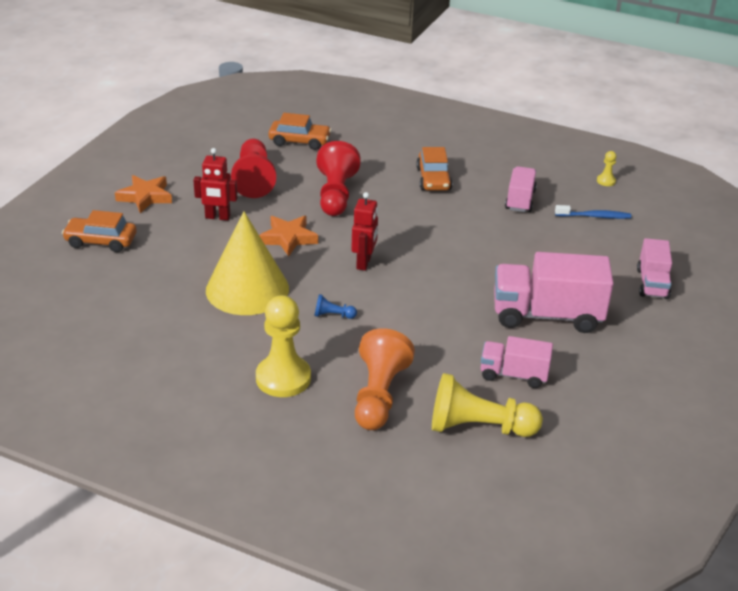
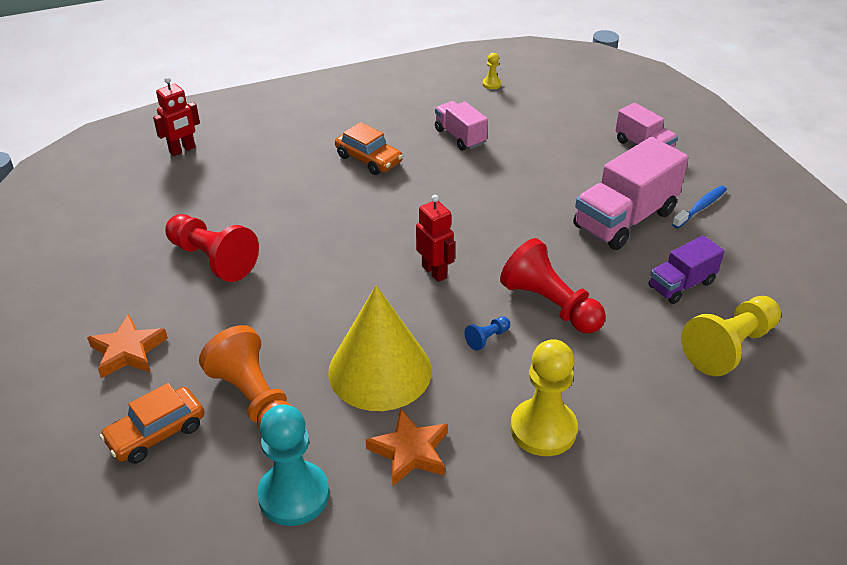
camera: 45 degrees left, 5 degrees up
red robot [193,148,237,221] -> red robot moved to [153,77,200,156]
orange star [259,216,318,256] -> orange star moved to [366,408,448,486]
orange car [268,113,331,150] -> none
red pawn [316,141,361,216] -> red pawn moved to [500,238,606,333]
orange pawn [355,328,415,430] -> orange pawn moved to [199,325,291,430]
pink truck [481,336,553,388] -> purple truck [649,235,724,304]
blue toothbrush [555,205,631,219] -> blue toothbrush moved to [672,186,727,228]
none -> turquoise pawn [257,404,329,526]

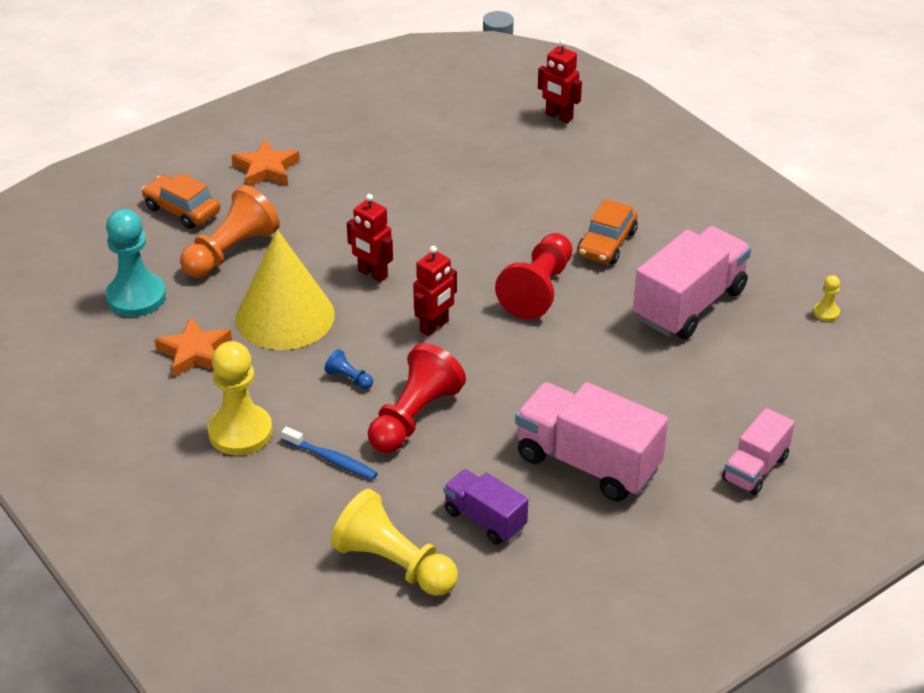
camera: 75 degrees right, 0 degrees up
red pawn [165,214,259,282] -> red pawn moved to [495,233,572,319]
pink truck [435,101,488,150] -> pink truck [633,226,751,339], size x1.74
blue toothbrush [672,186,727,228] -> blue toothbrush moved to [281,427,378,480]
none -> red robot [347,194,393,282]

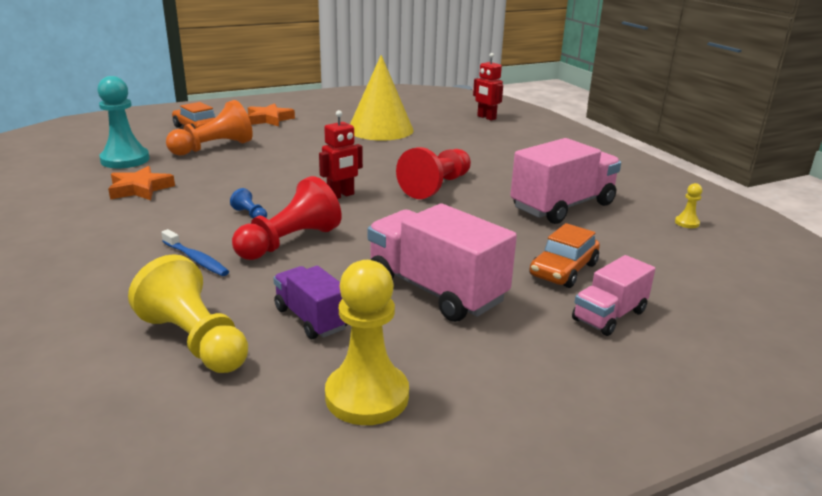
camera: 10 degrees right, 15 degrees down
yellow pawn [208,341,273,455] -> yellow pawn moved to [325,260,409,425]
yellow cone [236,230,335,350] -> yellow cone moved to [350,55,413,140]
red robot [347,194,393,282] -> none
orange car [577,199,638,264] -> orange car moved to [530,223,600,288]

